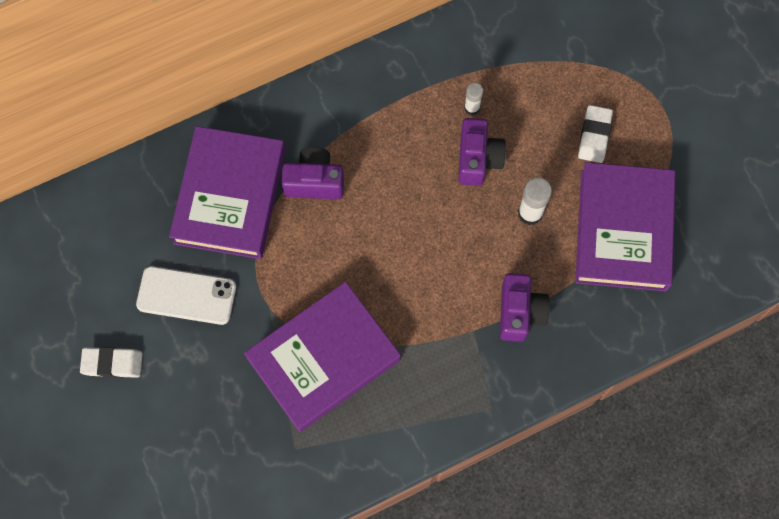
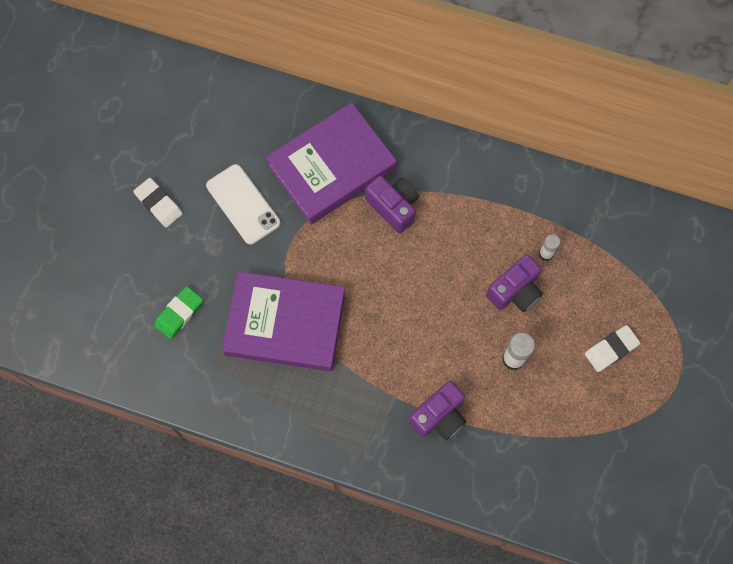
camera: 45 degrees right, 0 degrees up
purple book [575,162,676,291] -> none
none -> green eraser [154,286,203,339]

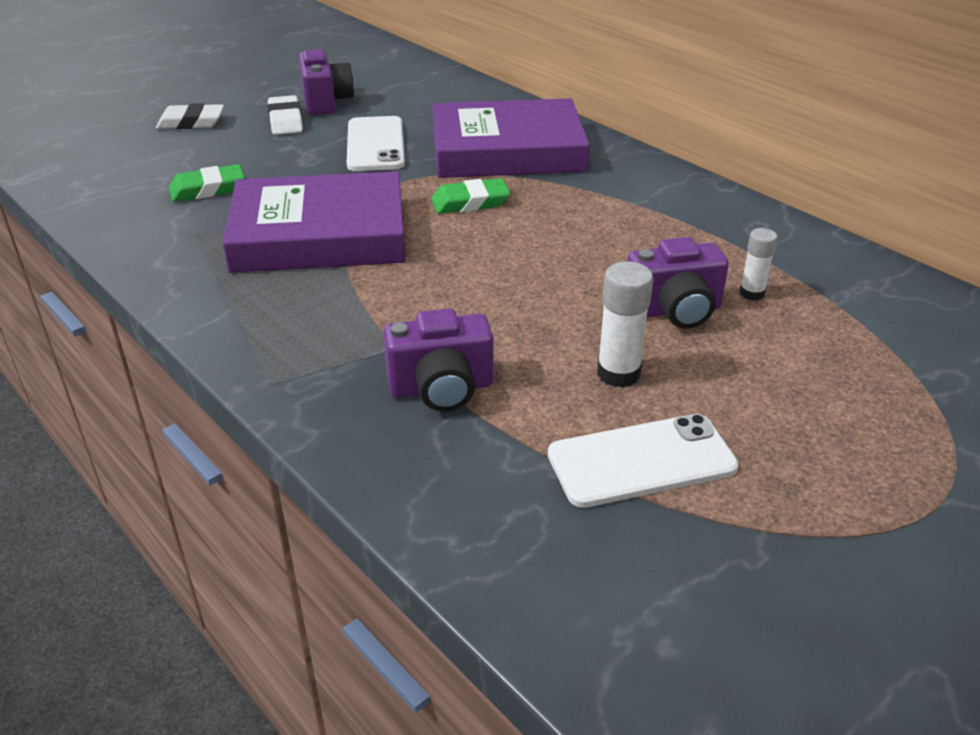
camera: 30 degrees right, 35 degrees down
purple book [222,271,345,371] -> purple book turned 45 degrees counterclockwise [222,171,406,273]
purple camera [365,176,419,233] -> purple camera moved to [299,49,354,115]
white eraser [585,325,640,372] -> white eraser moved to [156,103,224,129]
none -> green eraser [431,178,510,214]
none -> white phone [548,414,739,508]

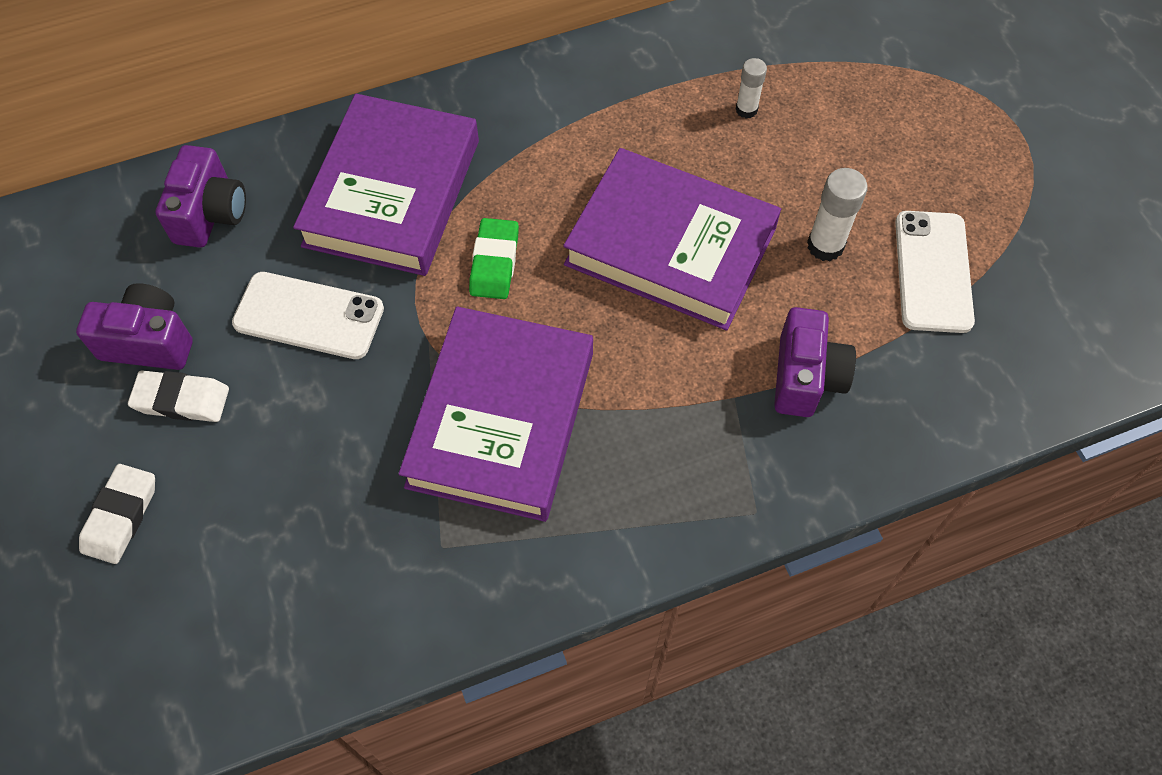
camera: 70 degrees left, 25 degrees up
green eraser [169,164,245,202] -> none
purple camera [627,237,729,329] -> purple camera moved to [155,145,246,248]
none -> purple book [563,148,781,330]

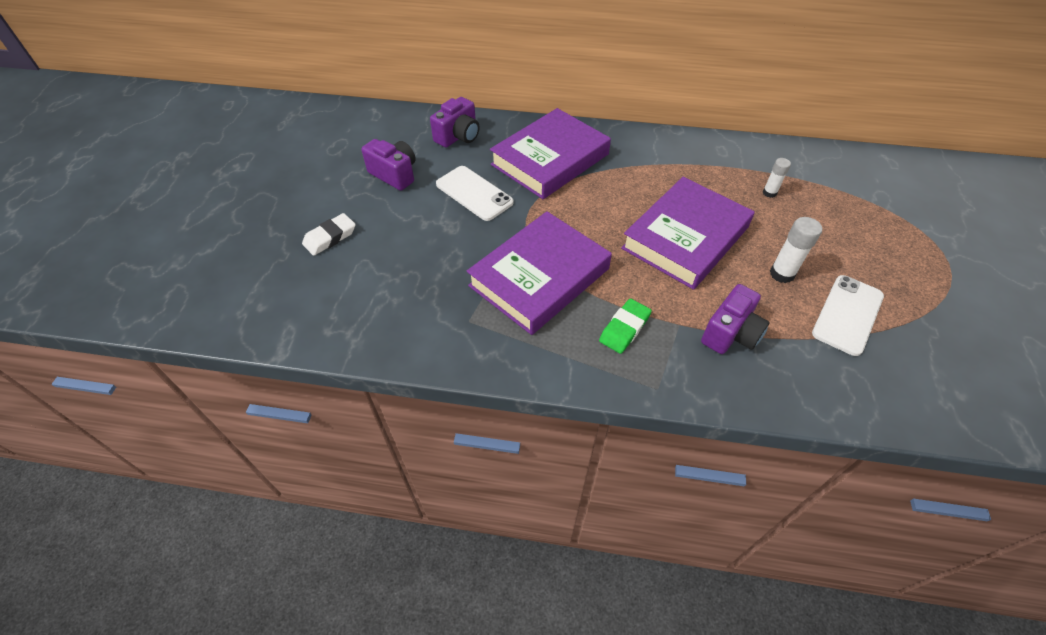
camera: 30 degrees right, 10 degrees down
white eraser [128,370,229,422] -> none
green eraser [469,218,519,299] -> green eraser moved to [599,298,652,354]
purple book [563,148,781,330] -> purple book turned 75 degrees clockwise [621,177,755,290]

